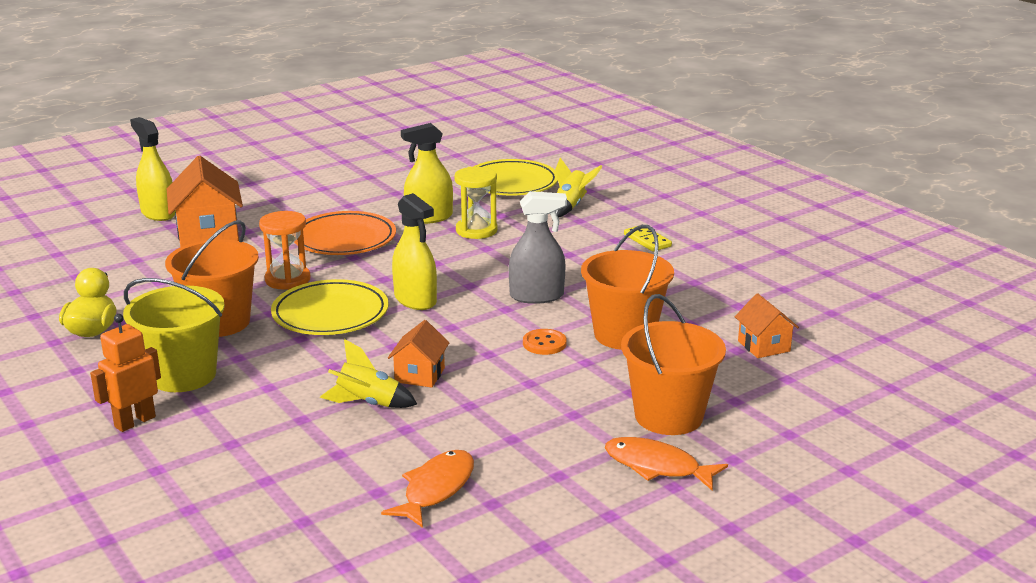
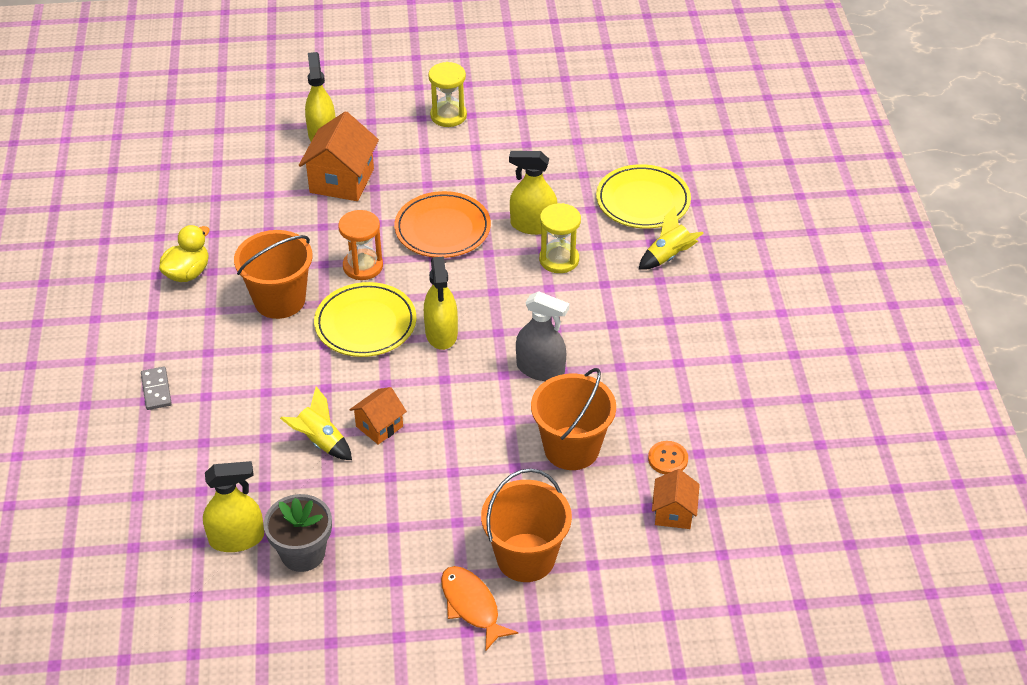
camera: 30 degrees right, 20 degrees up
orange robot [90,314,161,432] -> grey domino [141,367,172,410]
yellow bucket [123,278,225,392] -> none
orange fish [381,450,474,528] -> grey flower pot [264,494,332,572]
orange button [523,329,567,355] -> orange button moved to [648,441,688,474]
yellow domino [624,226,672,252] -> none
none -> yellow spray bottle [203,461,264,552]
none -> yellow hourglass [428,62,467,127]

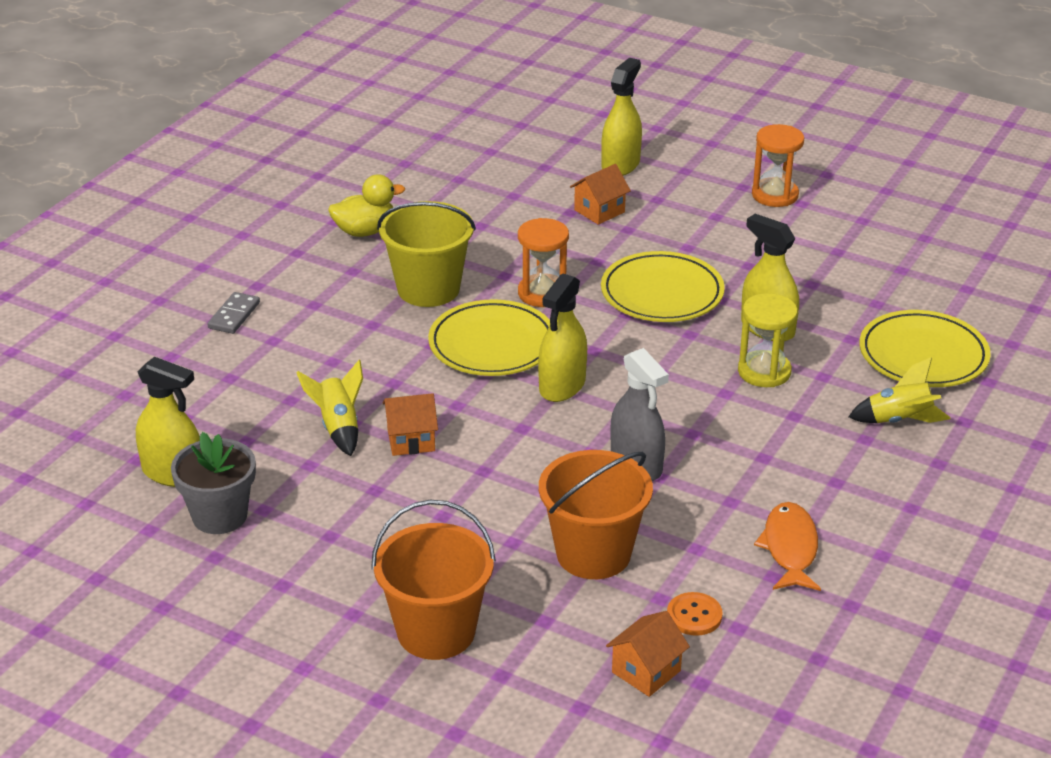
camera: 35 degrees right, 10 degrees down
orange bucket [234,230,313,319] -> yellow bucket [377,201,476,307]
orange house [299,111,379,201] -> orange house [570,164,631,225], size x0.57
orange plate [394,191,491,258] -> yellow plate [601,251,725,322]
yellow hourglass [428,62,467,127] -> orange hourglass [752,124,804,207]
orange fish [441,566,518,650] -> orange fish moved to [754,502,821,591]

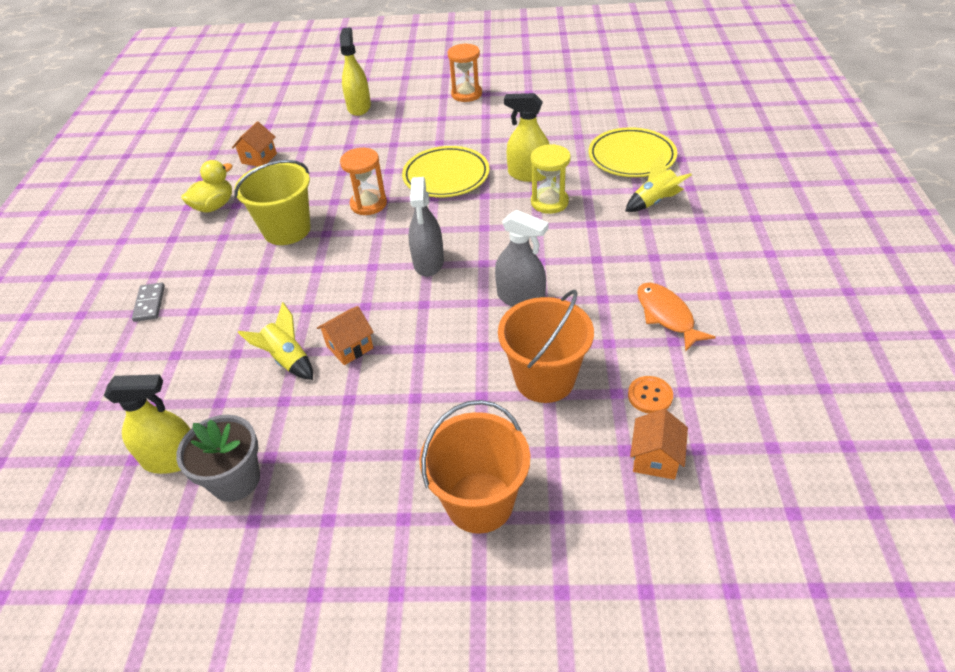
camera: 25 degrees left, 10 degrees up
yellow plate [428,299,550,376] -> none
yellow spray bottle [538,273,587,402] -> grey spray bottle [408,177,444,277]
orange house [570,164,631,225] -> orange house moved to [232,121,277,167]

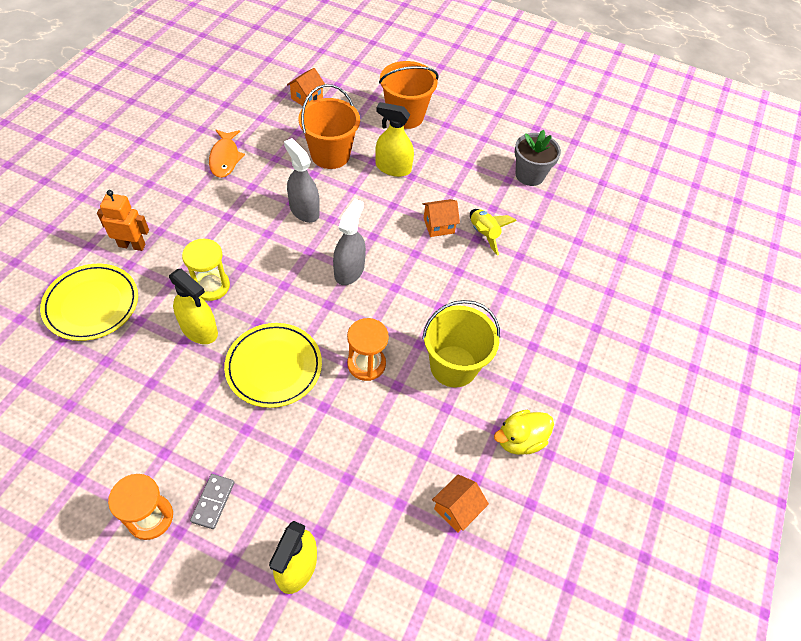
camera: 165 degrees left, 10 degrees up
yellow spray bottle [104,374,190,474] -> yellow spray bottle moved to [375,102,414,177]
grey domino [132,283,165,322] -> grey domino moved to [190,474,234,529]
yellow rocket [625,153,692,212] -> orange robot [97,190,149,251]
orange button [628,376,673,414] -> none

